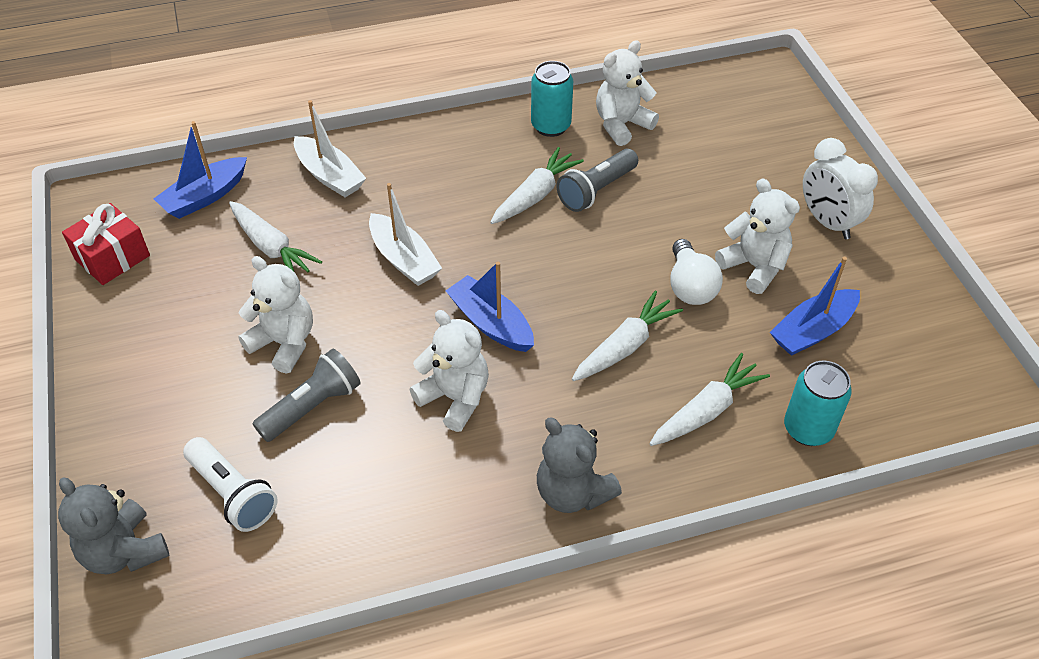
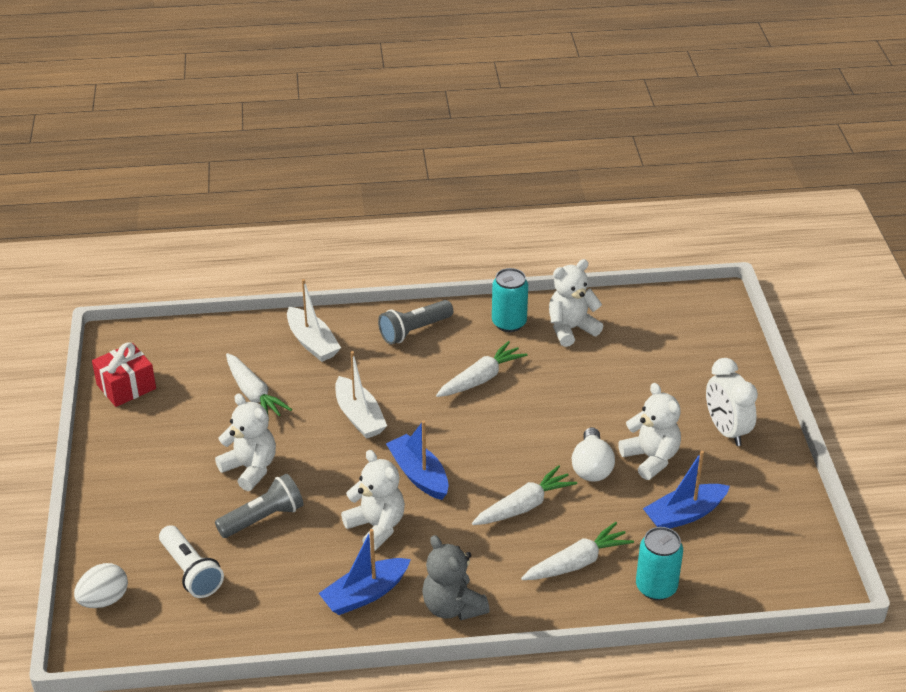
camera: 10 degrees right, 10 degrees down
grey teddy bear [58,477,170,574] -> white egg [74,563,128,608]
blue boat [153,121,247,219] -> blue boat moved to [318,529,411,615]
grey flashlight [557,149,638,212] -> grey flashlight moved to [378,300,453,345]

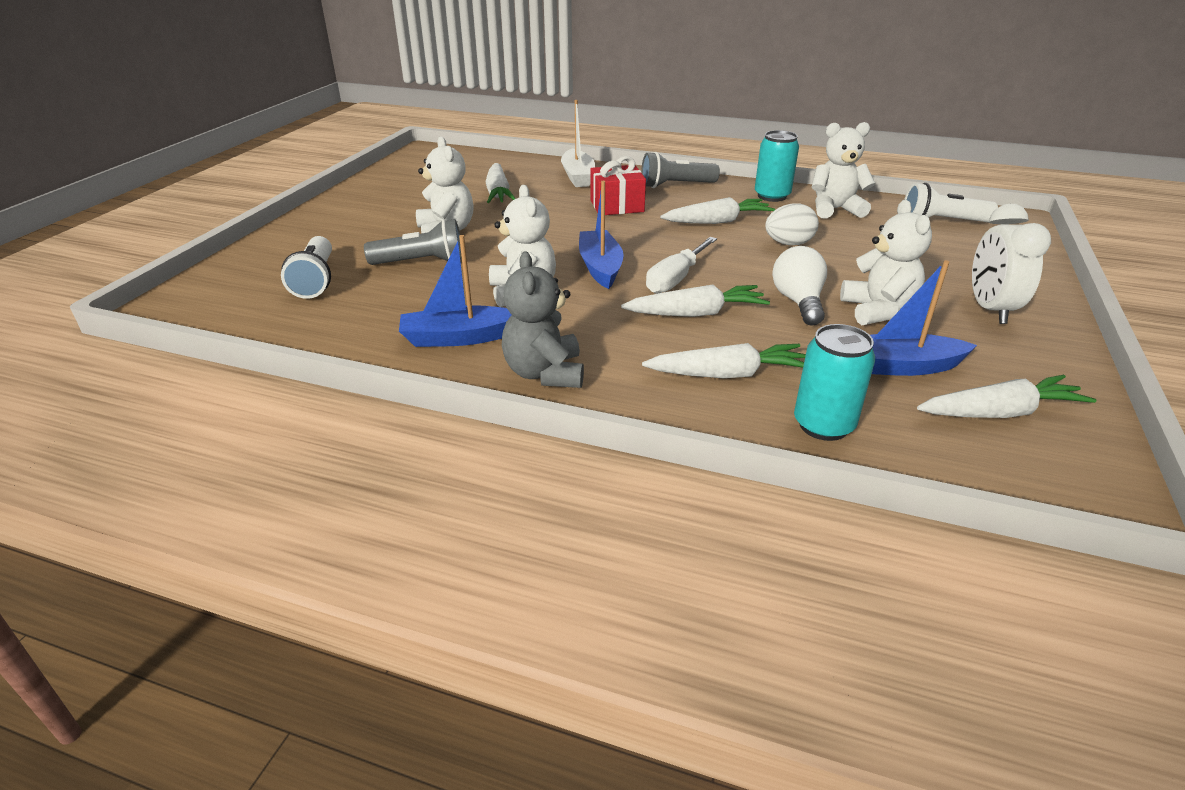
camera: 25 degrees right, 5 degrees down
white egg [74,563,128,608] -> white egg moved to [765,203,819,245]
red gift [92,342,156,407] -> red gift moved to [590,156,646,215]
white boat [335,351,387,439] -> none
white light bulb [572,427,615,482] -> white light bulb turned 150 degrees clockwise [772,246,827,325]
none -> white screwdriver [646,237,717,294]
none -> white flashlight [904,183,998,222]
none -> white carrot [917,375,1096,418]

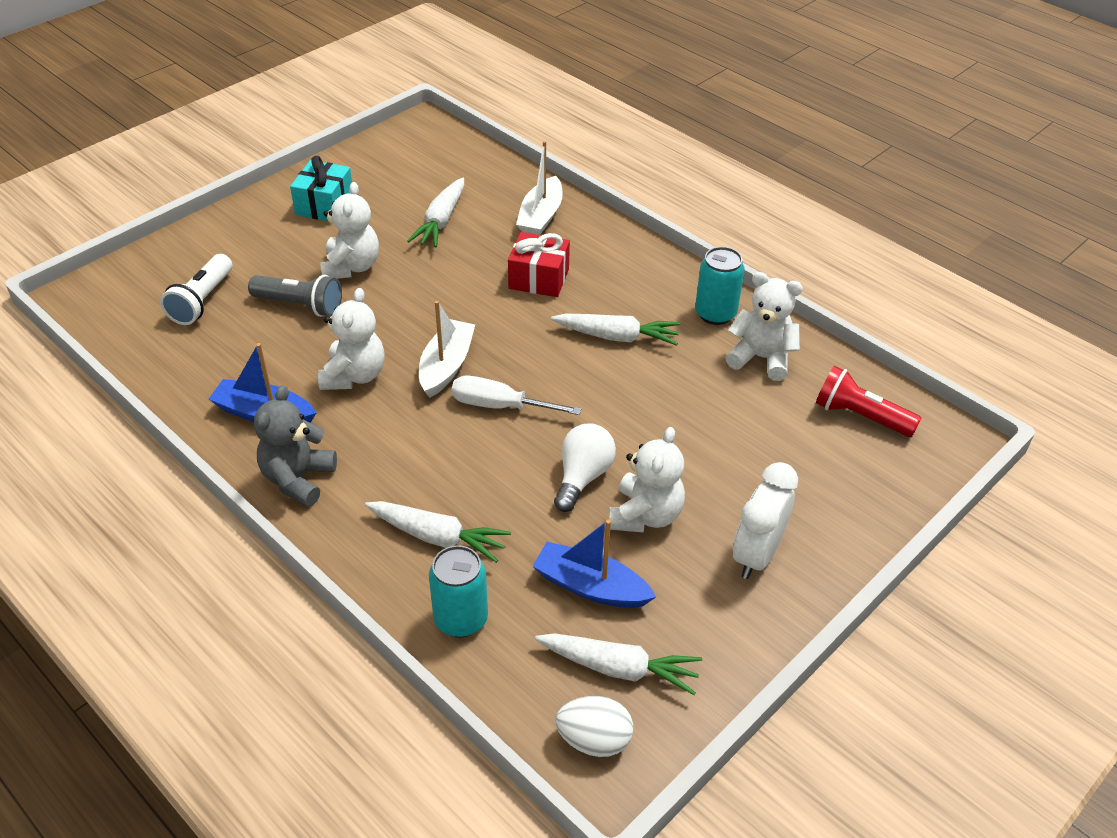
camera: 25 degrees right, 10 degrees up
blue boat [579,181,624,289] -> white boat [419,301,475,398]
white carrot [621,284,770,317] -> none
grey flashlight [641,152,720,188] -> none
white screwdriver [646,237,717,294] -> white screwdriver turned 45 degrees clockwise [452,376,581,415]
white egg [765,203,819,245] -> white egg moved to [556,696,633,757]
white flashlight [904,183,998,222] -> red flashlight [816,366,921,437]
none -> turquoise gift [290,156,352,221]

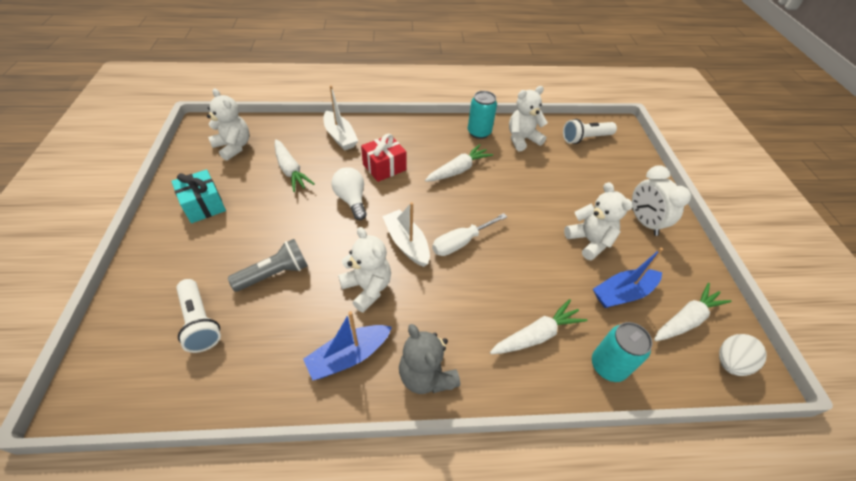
camera: 50 degrees left, 5 degrees up
white teddy bear [320,182,379,279] -> white teddy bear moved to [207,88,249,161]
white light bulb [554,423,616,512] -> white light bulb moved to [332,167,367,220]
red flashlight [816,366,921,437] -> white flashlight [563,119,617,144]

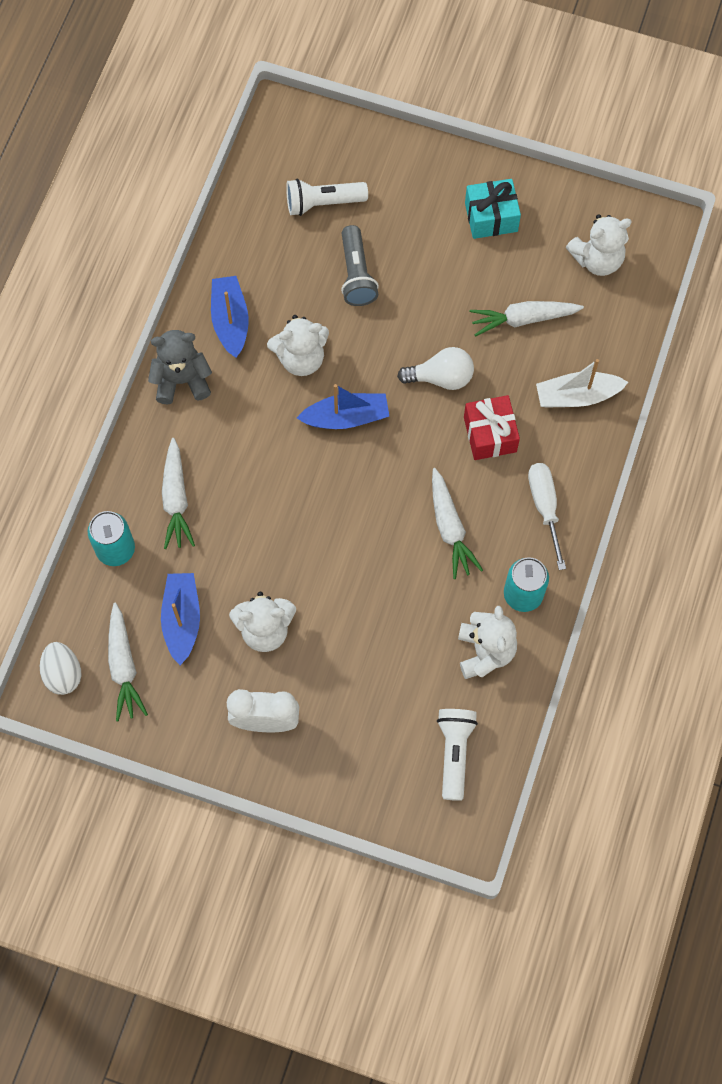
camera: 115 degrees right, 20 degrees up
white boat [382,202,430,267] -> blue boat [297,384,389,429]
white screwdriver [432,213,507,256] -> white screwdriver moved to [528,463,566,570]

